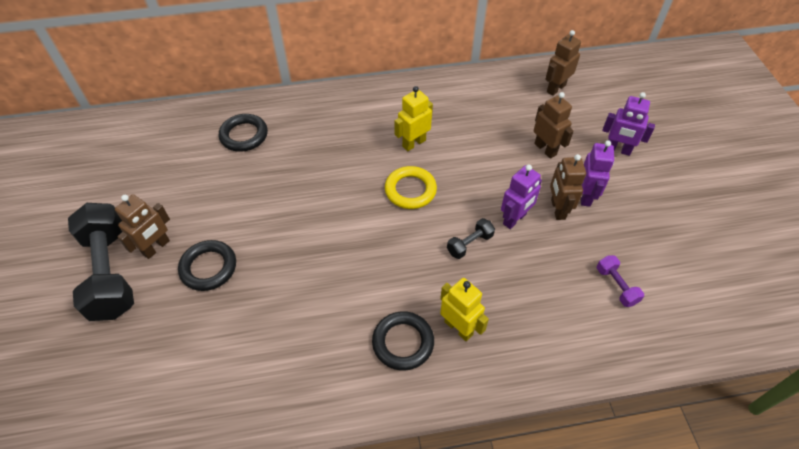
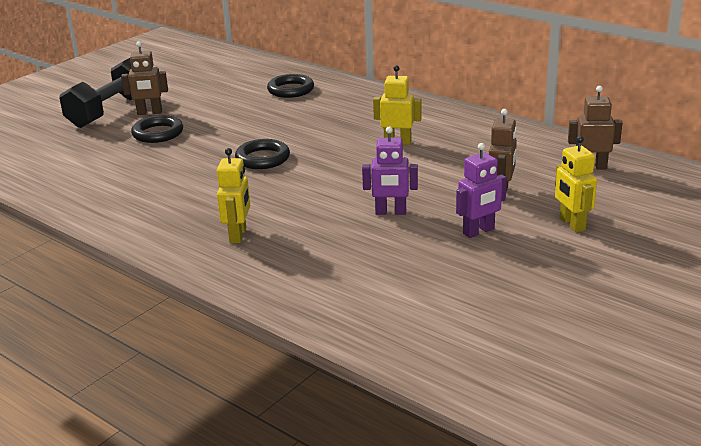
camera: 50 degrees right, 25 degrees down
black ring [372,311,434,371] -> black ring moved to [235,139,290,169]
yellow ring [385,166,437,209] -> none
black dumbbell [447,218,495,259] -> none
brown robot [550,154,586,220] -> none
purple dumbbell [597,255,644,307] -> none
purple robot [602,92,655,156] -> yellow robot [555,136,597,232]

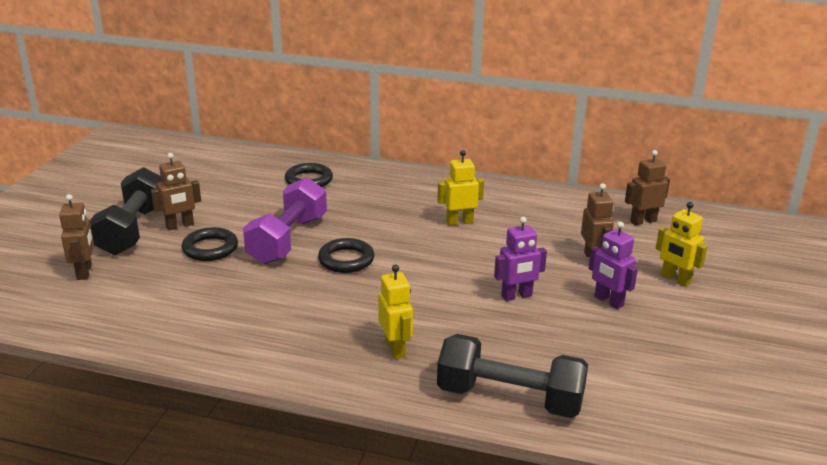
camera: 25 degrees left, 0 degrees up
purple robot [456,143,507,238] -> purple robot turned 105 degrees clockwise [589,221,638,309]
none -> brown robot [59,194,94,280]
none -> purple dumbbell [243,177,327,264]
none -> black dumbbell [437,334,588,418]

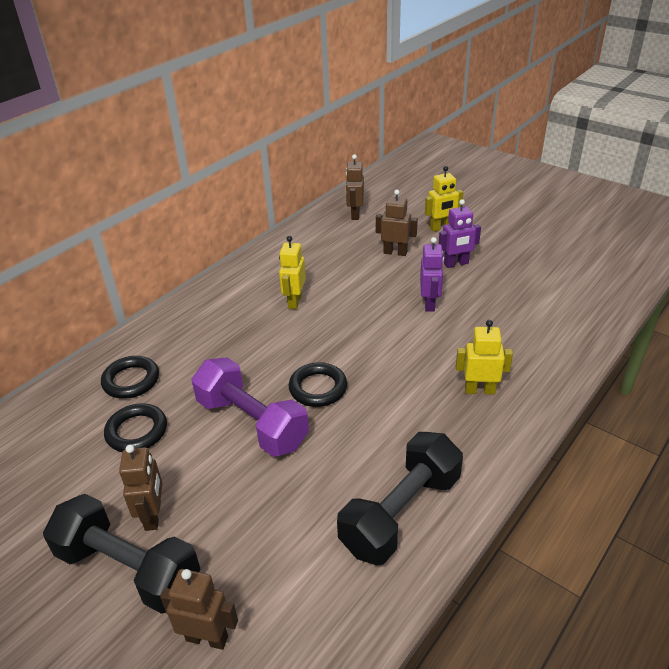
camera: 65 degrees left, 10 degrees up
black ring [182,227,238,261] -> black ring moved to [104,403,167,452]
black dumbbell [437,334,588,418] -> black dumbbell moved to [337,432,463,565]

